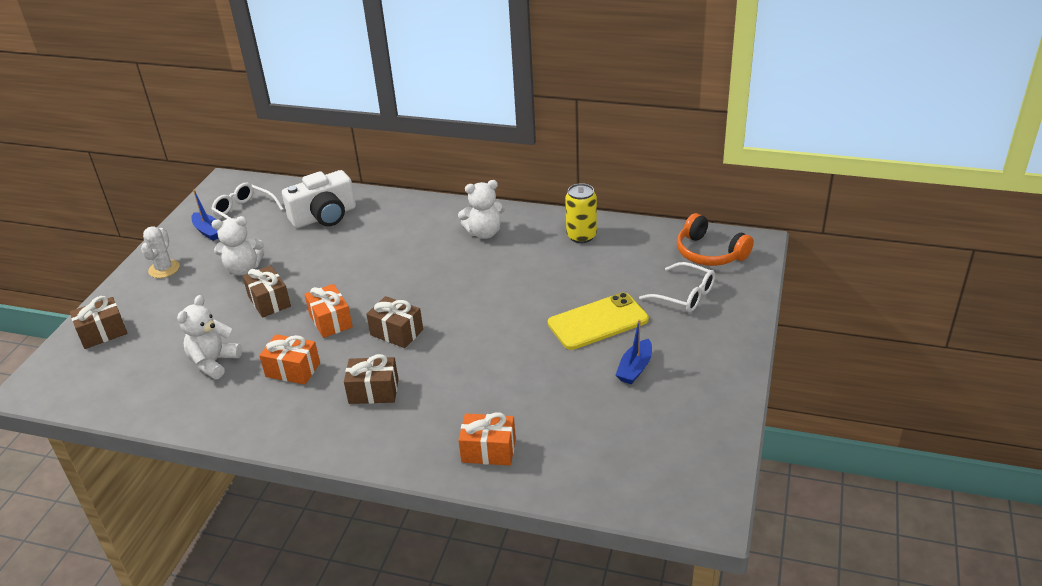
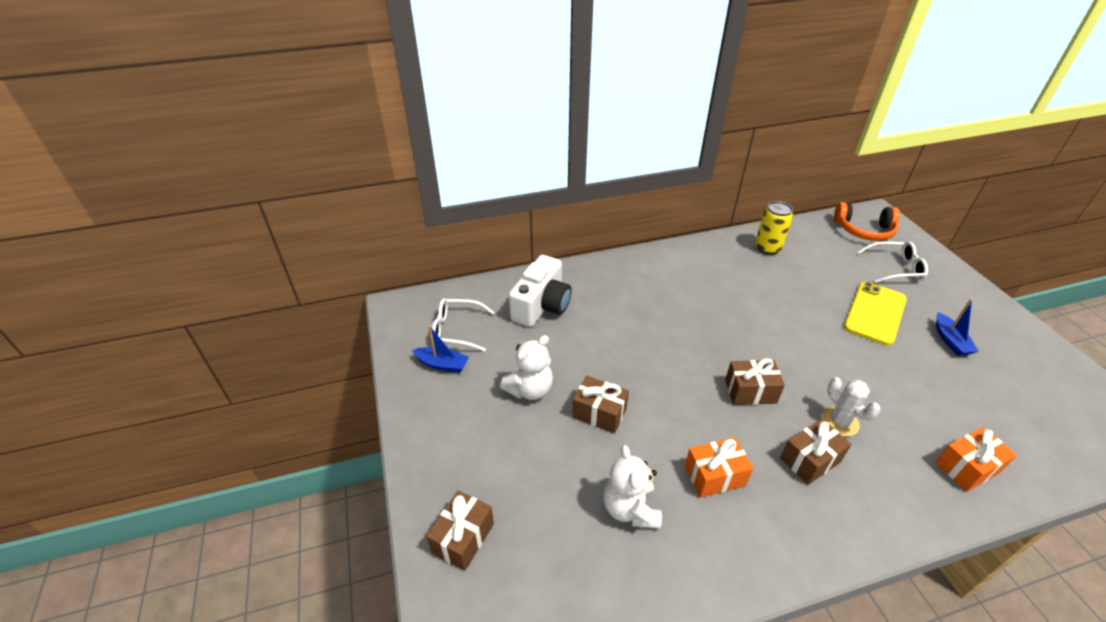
camera: 35 degrees left, 5 degrees up
white cactus [141,226,180,278] -> white cactus moved to [821,377,880,437]
orange gift [304,284,353,338] -> none
white teddy bear [458,180,505,239] -> none

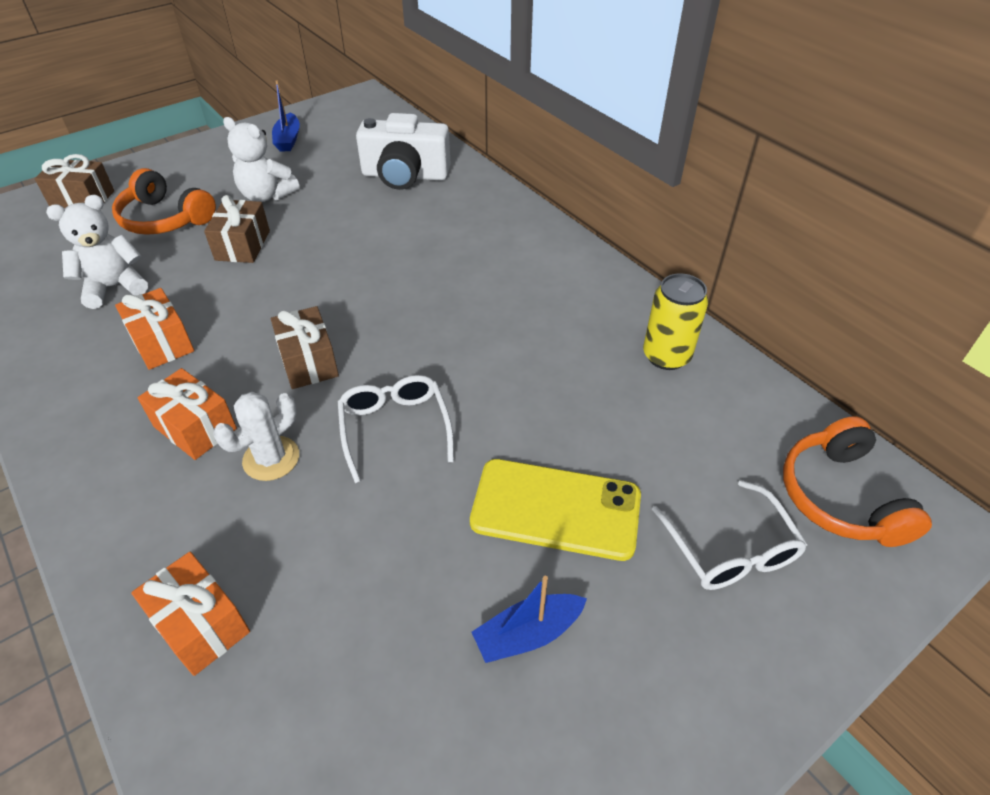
camera: 70 degrees right, 5 degrees up
white glasses [432,298,495,352] -> white glasses moved to [338,375,454,483]
brown gift [780,419,852,485] -> orange gift [138,368,237,460]
none -> orange headphones [112,168,216,235]

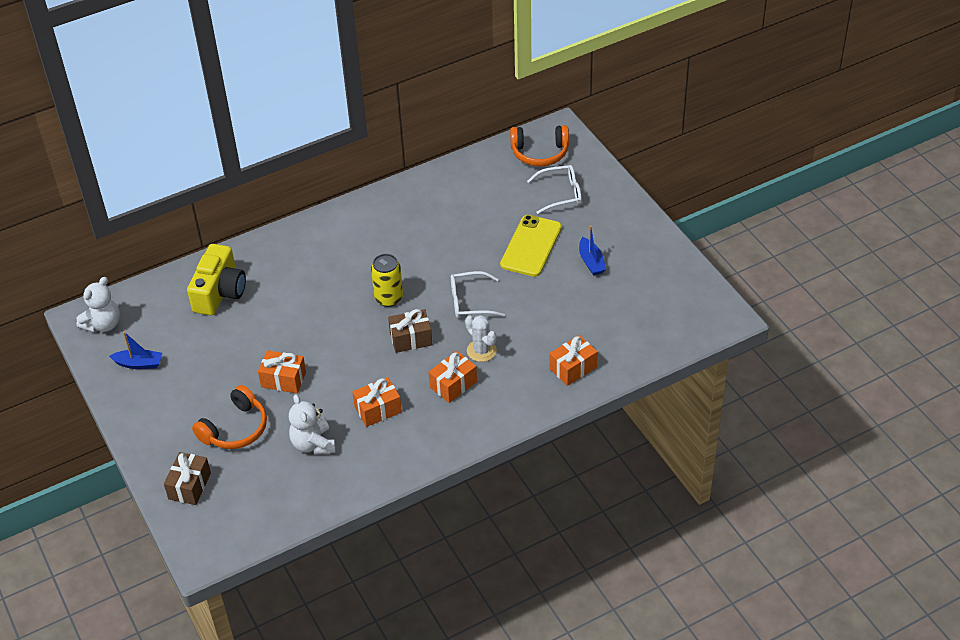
camera: 80 degrees left, 0 degrees up
brown gift [204,195,270,263] -> orange gift [258,350,306,393]
white teddy bear [223,117,299,202] -> white teddy bear moved to [76,277,120,333]
white camera [356,113,451,190] -> yellow camera [187,244,246,315]
yellow can [643,273,708,370] -> yellow can moved to [371,254,403,307]

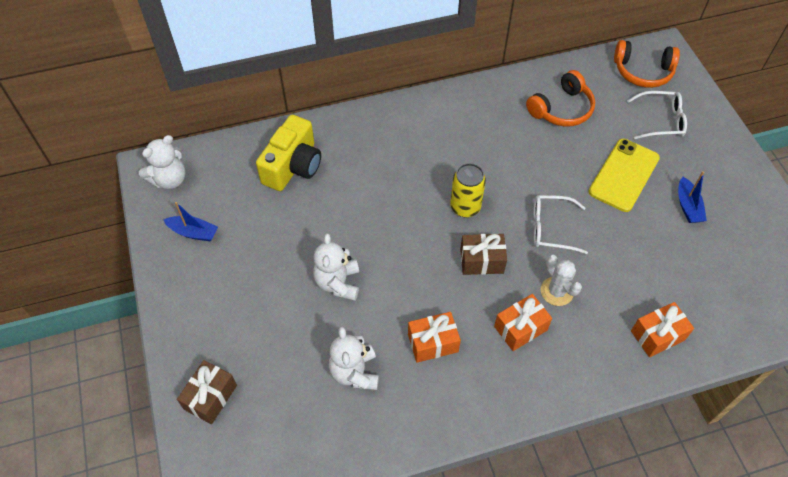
camera: 10 degrees right, 10 degrees up
orange headphones [192,385,267,449] -> orange headphones moved to [526,70,595,127]
orange gift [258,350,306,393] -> white teddy bear [313,234,359,301]

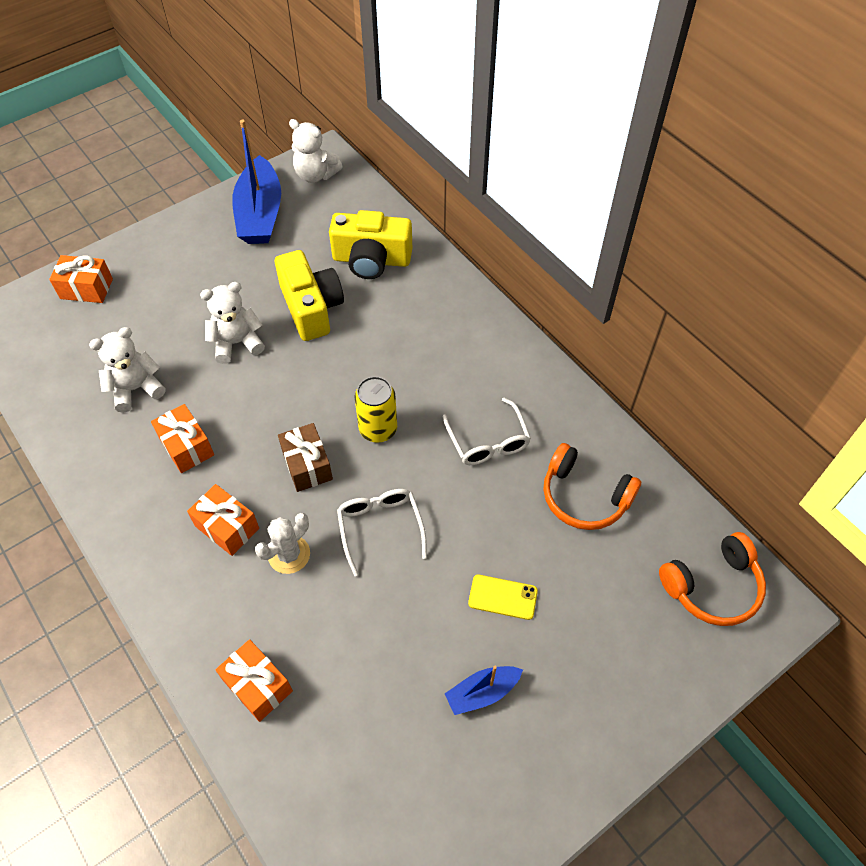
camera: 70 degrees right, 0 degrees up
blue boat [163,202,218,241] -> blue boat [232,120,281,244], size x1.96
brown gift [177,360,237,424] -> orange gift [49,255,113,303]
yellow phone [588,139,660,212] -> yellow phone [468,574,538,620], size x0.55
orange headphones [614,40,680,88] -> orange headphones turned 105 degrees counterclockwise [659,532,766,626]
white glasses [627,91,687,139] -> white glasses moved to [442,398,531,465]
none -> yellow camera [275,250,344,341]

